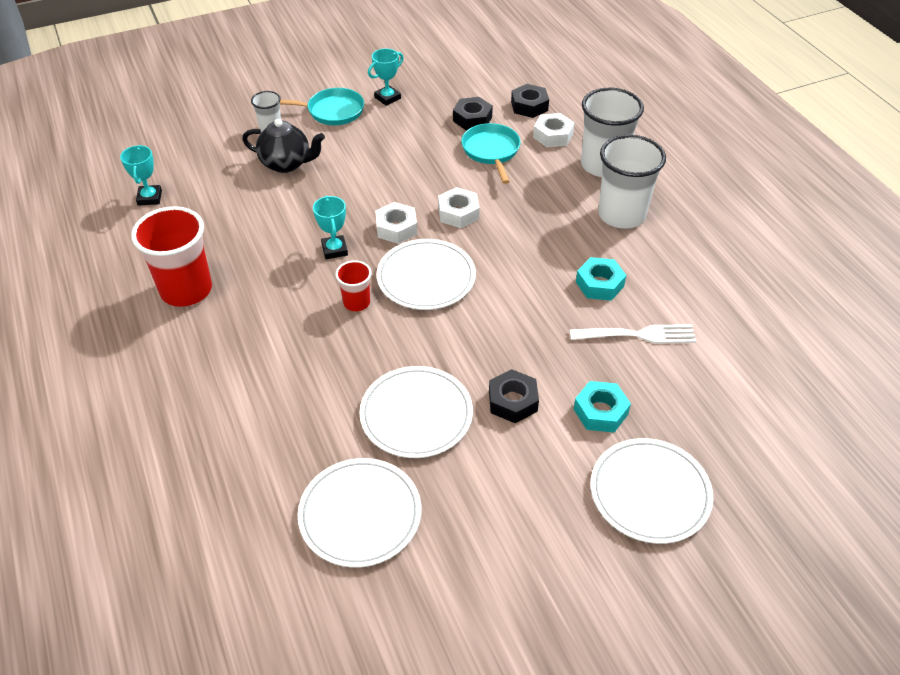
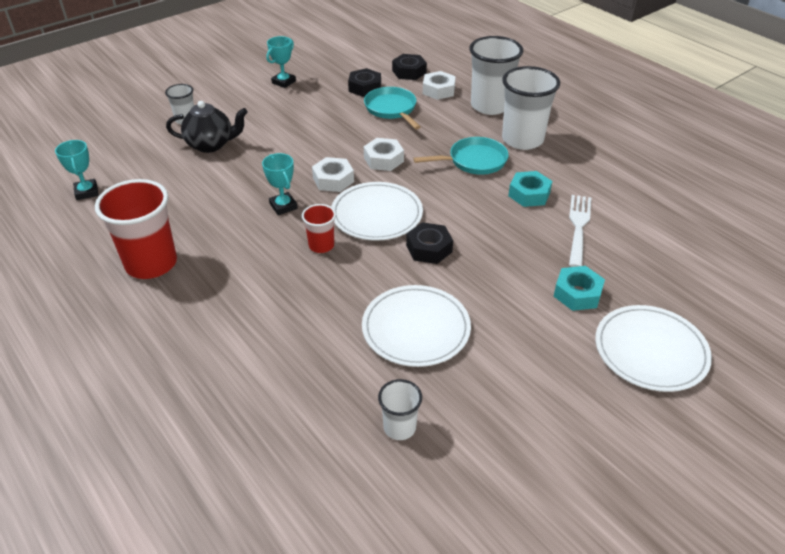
camera: 15 degrees left, 5 degrees down
turquoise pan [280,88,364,125] -> turquoise pan moved to [413,137,509,175]
white plate [298,458,421,567] -> white cup [378,379,422,440]
black nut [489,369,539,423] -> black nut moved to [406,222,453,264]
white fork [570,324,696,344] -> white fork turned 60 degrees counterclockwise [569,195,591,267]

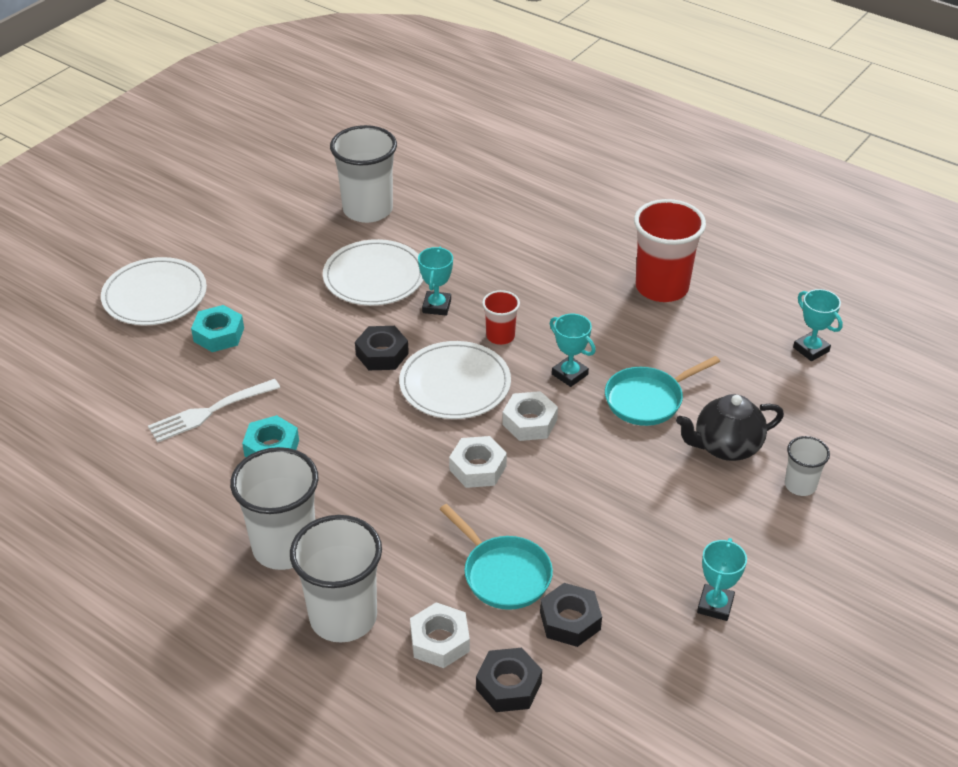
camera: 165 degrees right, 0 degrees up
white cup [378,379,422,440] -> white cup [330,125,397,223], size x1.94
turquoise pan [413,137,509,175] -> turquoise pan moved to [605,356,720,426]
white fork [569,195,591,267] -> white fork turned 60 degrees clockwise [148,379,280,443]
none -> turquoise trophy [418,247,453,316]

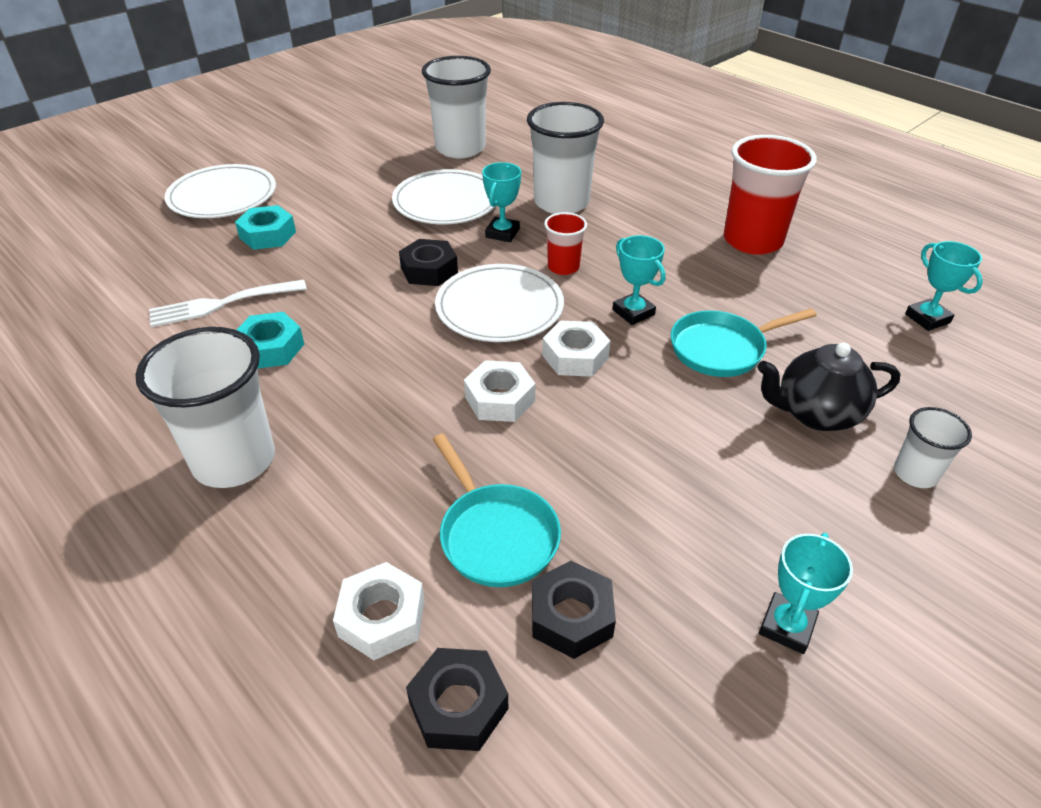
camera: 10 degrees right, 0 degrees up
white cup [290,515,382,643] -> white cup moved to [527,102,604,214]

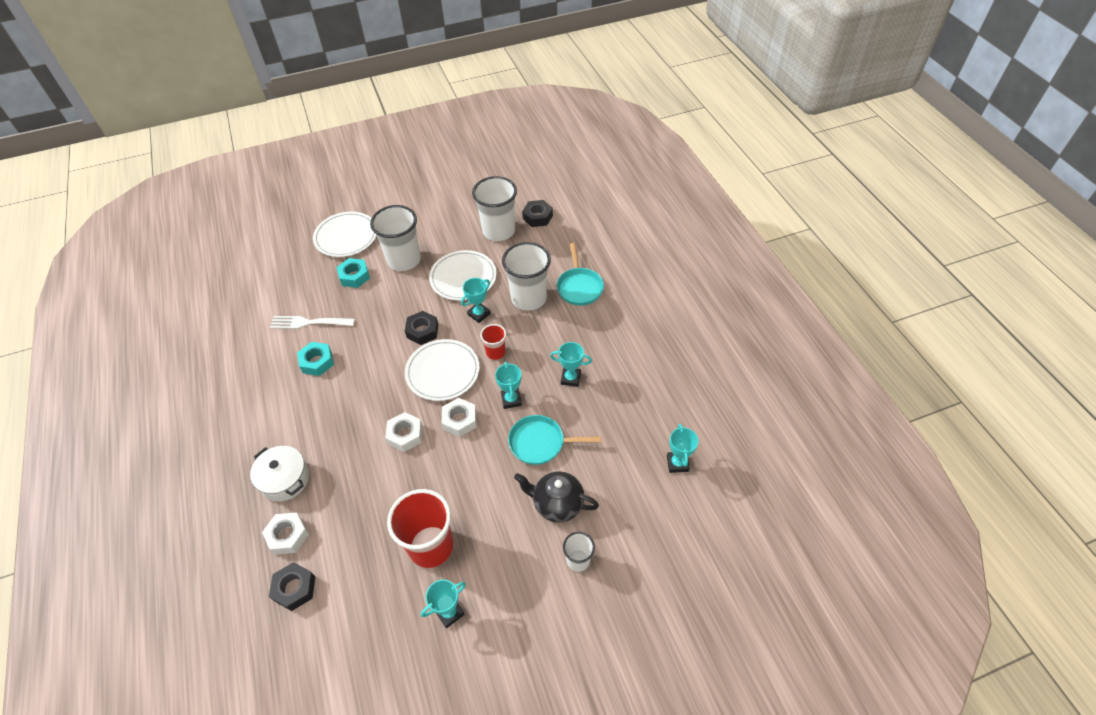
camera: 25 degrees right, 10 degrees up
white cup [135,327,275,488] -> white cup moved to [370,205,421,271]
turquoise pan [433,434,561,587] -> turquoise pan moved to [557,243,604,306]
black nut [532,561,616,659] -> black nut moved to [522,200,553,227]
red cup [724,135,817,255] -> red cup moved to [387,489,453,568]
none -> white pot [250,446,309,501]
none -> turquoise trophy [550,342,592,387]

